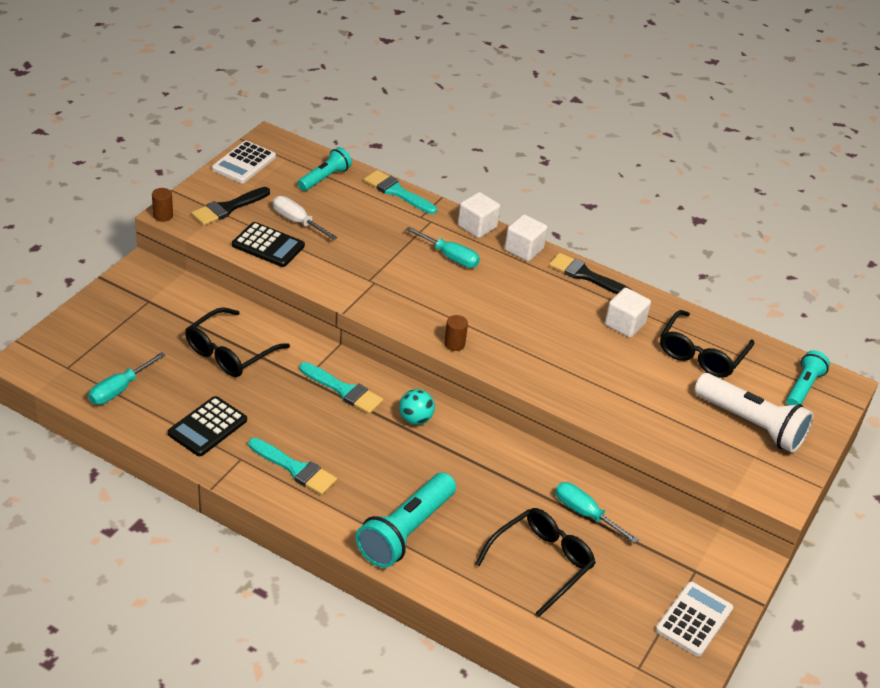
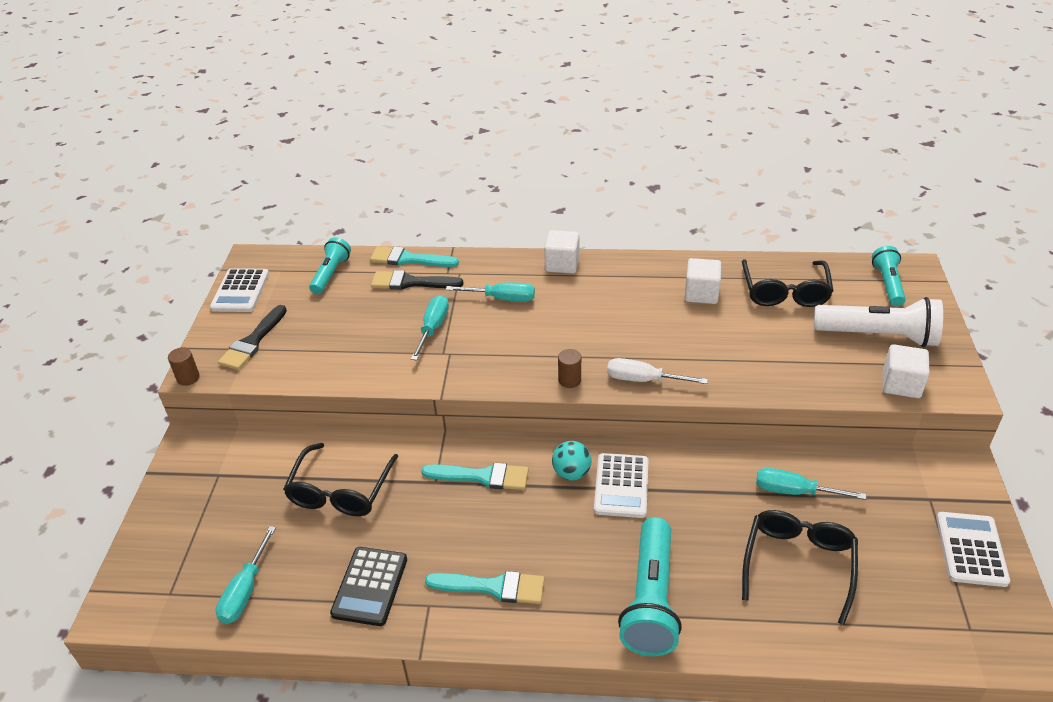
camera: 20 degrees left, 0 degrees up
black calculator [232,222,305,267] -> none
white screwdriver [273,196,338,240] -> white screwdriver moved to [607,358,708,384]
white cube [458,192,500,238] -> white cube moved to [883,344,930,398]
black brush [549,253,633,294] -> black brush moved to [371,270,463,290]
none -> turquoise screwdriver [411,295,449,360]
none -> white calculator [594,453,649,518]

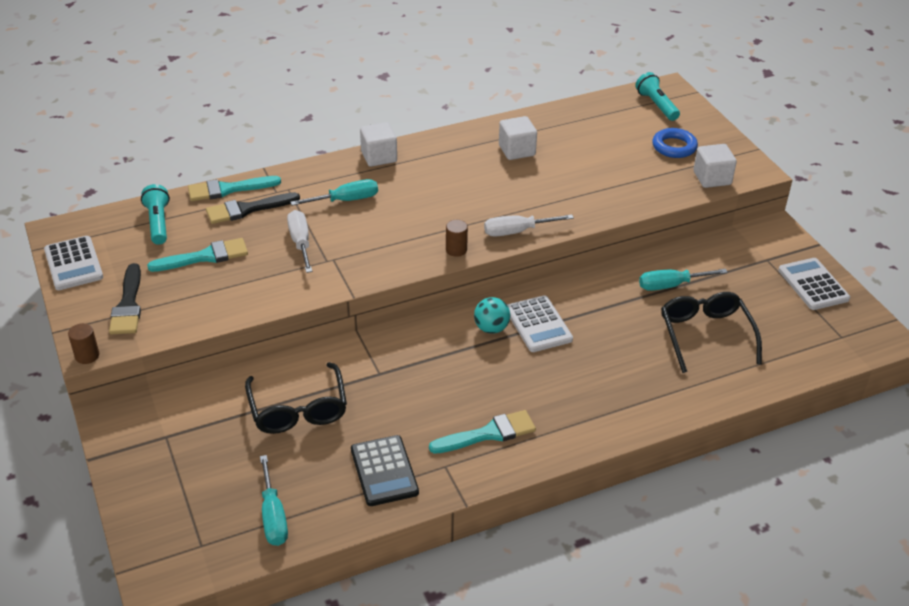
camera: 30 degrees left, 0 degrees up
turquoise screwdriver [411,295,449,360] -> white screwdriver [287,210,312,273]
turquoise brush [422,463,529,490] -> turquoise brush moved to [147,238,248,272]
turquoise flashlight [618,517,682,656] -> none
black glasses [742,259,834,307] -> none
white flashlight [814,297,943,347] -> blue ring [652,128,698,158]

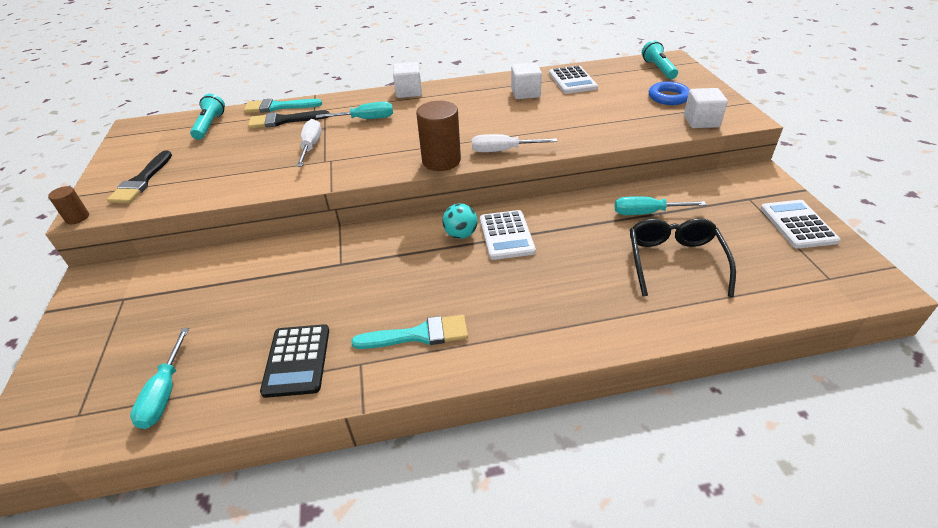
camera: 15 degrees right, 0 degrees up
white calculator [44,236,103,290] -> white calculator moved to [549,65,598,94]
turquoise brush [147,238,248,272] -> none
black glasses [245,362,347,434] -> none
brown cylinder [446,220,468,257] -> brown cylinder [416,101,461,171], size x1.95

